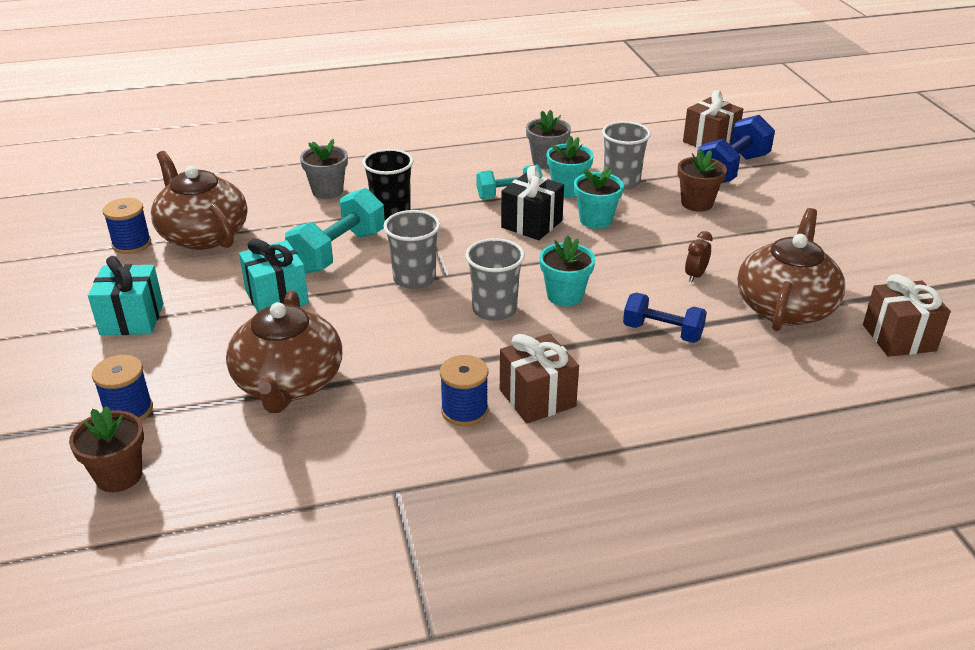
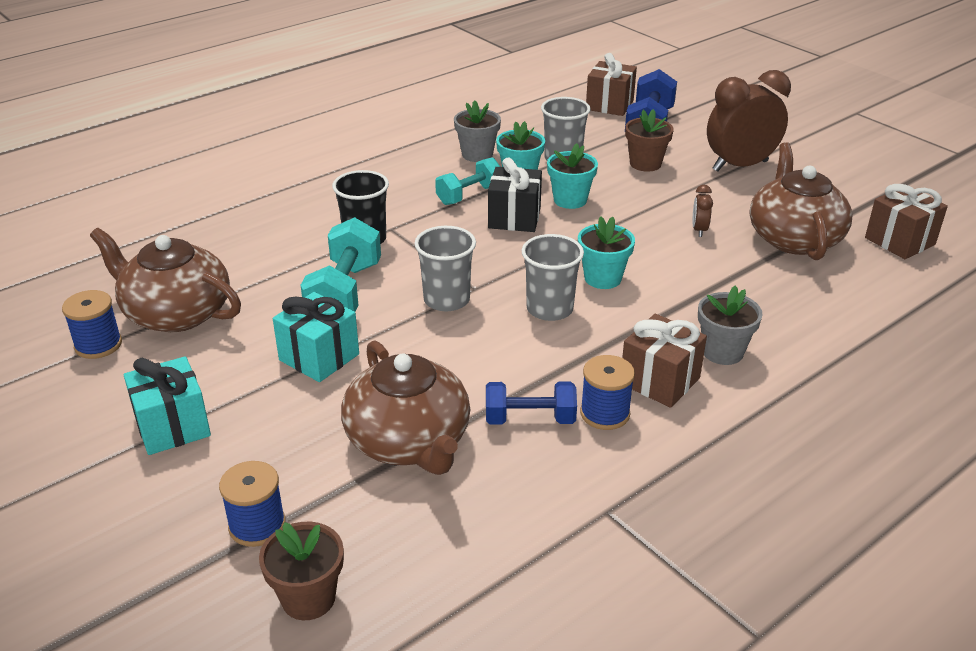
camera: 25 degrees left, 0 degrees up
grey flower pot [300,139,348,199] -> grey flower pot moved to [698,285,763,365]
blue dumbbell [623,293,707,343] -> blue dumbbell moved to [486,381,577,425]
none -> brown clock [707,70,791,172]

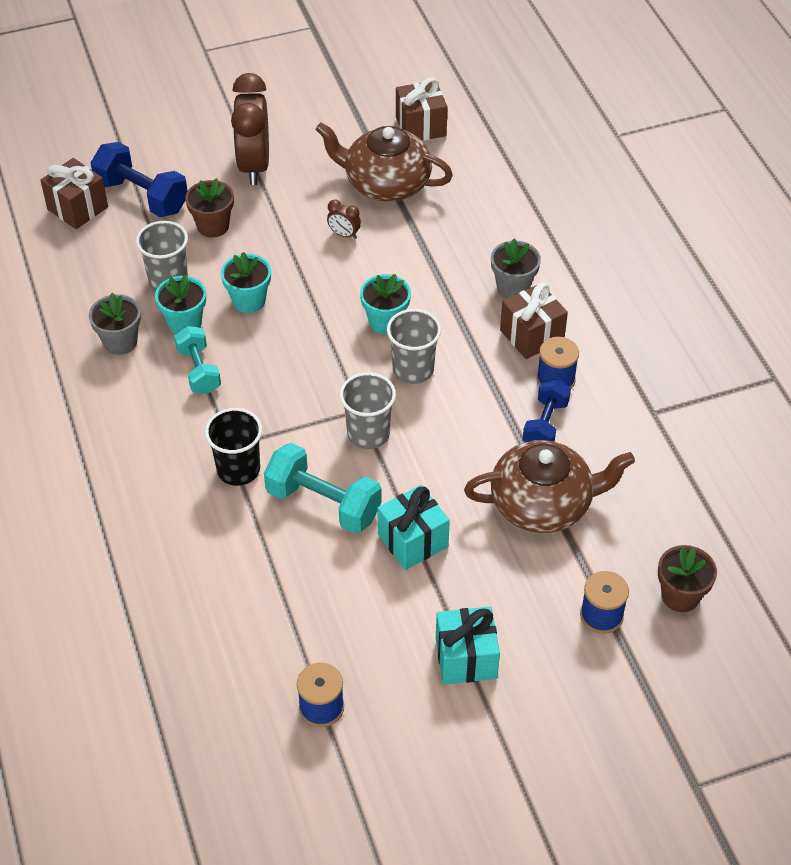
camera: 70 degrees left, 15 degrees up
brown teapot [90,228,241,332] -> none
black gift [488,158,542,232] -> none

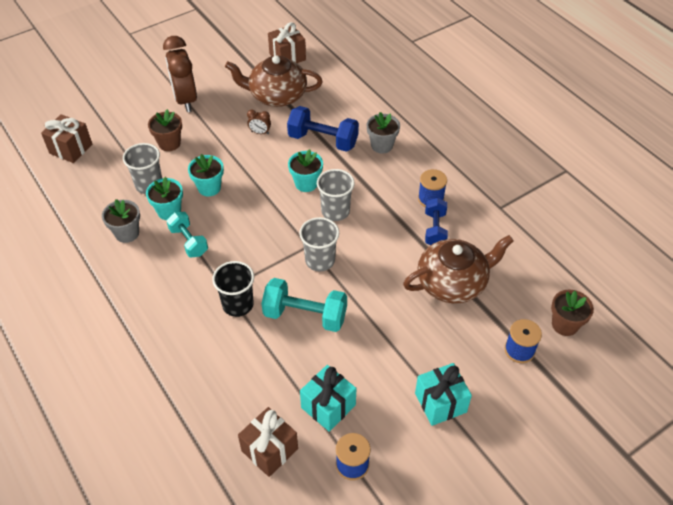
camera: 15 degrees left, 0 degrees up
blue dumbbell [90,142,187,217] -> blue dumbbell moved to [287,106,359,152]
turquoise gift [377,485,450,570] -> turquoise gift moved to [300,365,357,432]
brown gift [500,283,568,359] -> brown gift moved to [238,407,298,477]

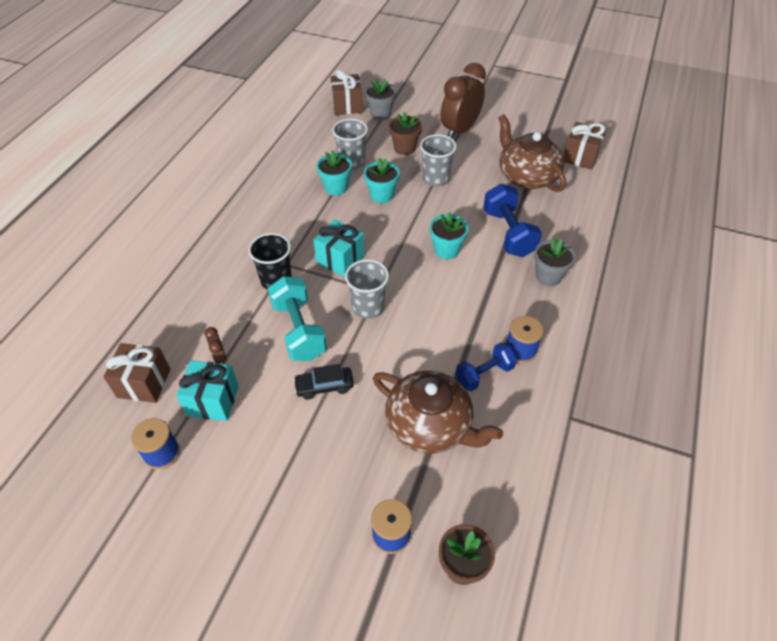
camera: 55 degrees right, 0 degrees up
grey flower pot [102,199,140,243] -> grey flower pot moved to [365,79,396,120]
turquoise dumbbell [167,212,208,257] -> none
brown clock [247,110,271,134] -> brown clock moved to [204,327,227,364]
grey cup [317,169,355,221] -> grey cup moved to [420,134,457,186]
turquoise gift [415,363,472,426] -> turquoise gift moved to [314,219,365,277]
none -> black car [293,364,354,400]

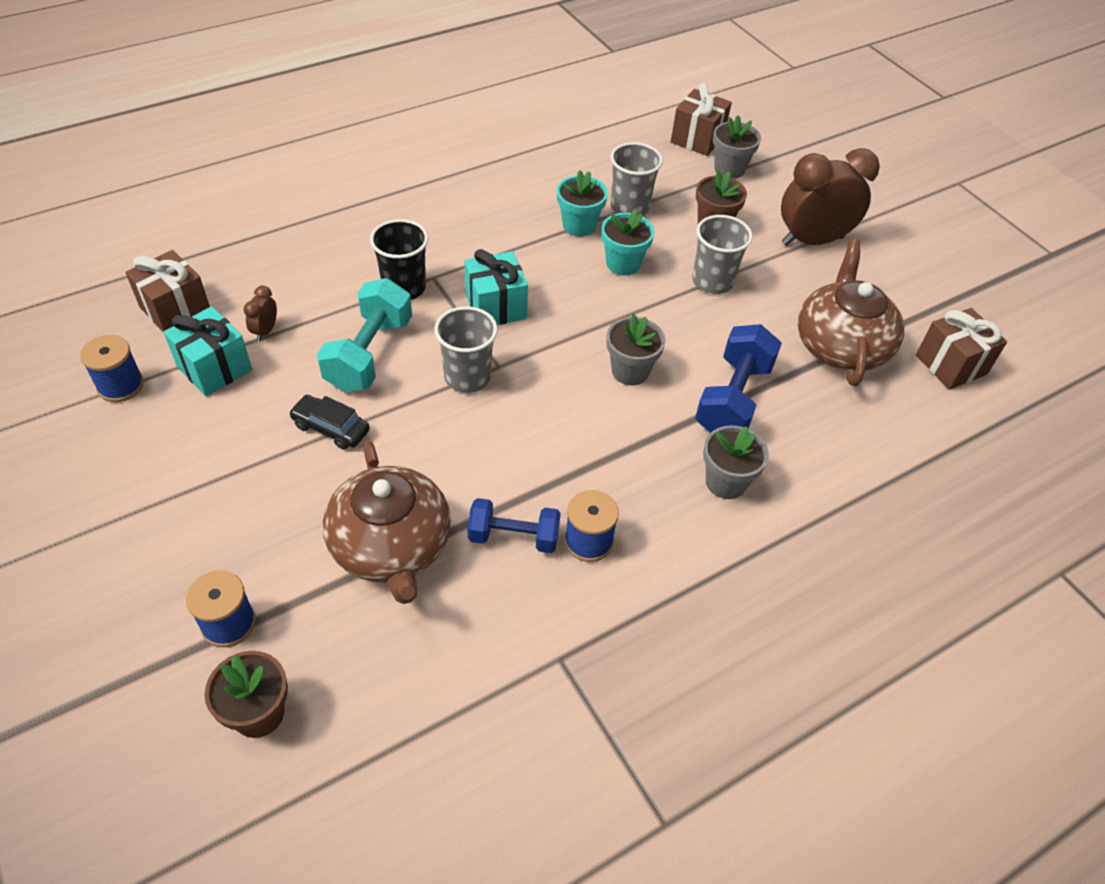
camera: 35 degrees right, 0 degrees up
turquoise flower pot [430,212,469,259] -> grey flower pot [607,314,665,385]

